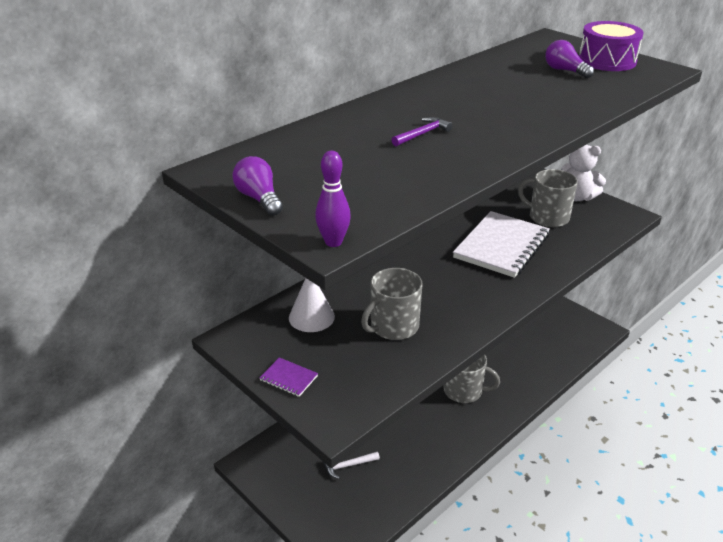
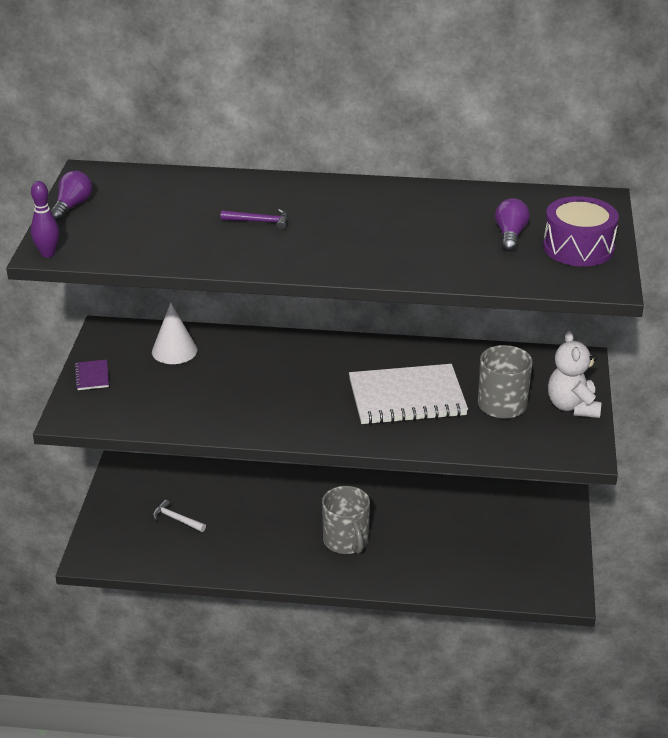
camera: 50 degrees right, 0 degrees up
grey mug [361,268,422,340] -> none

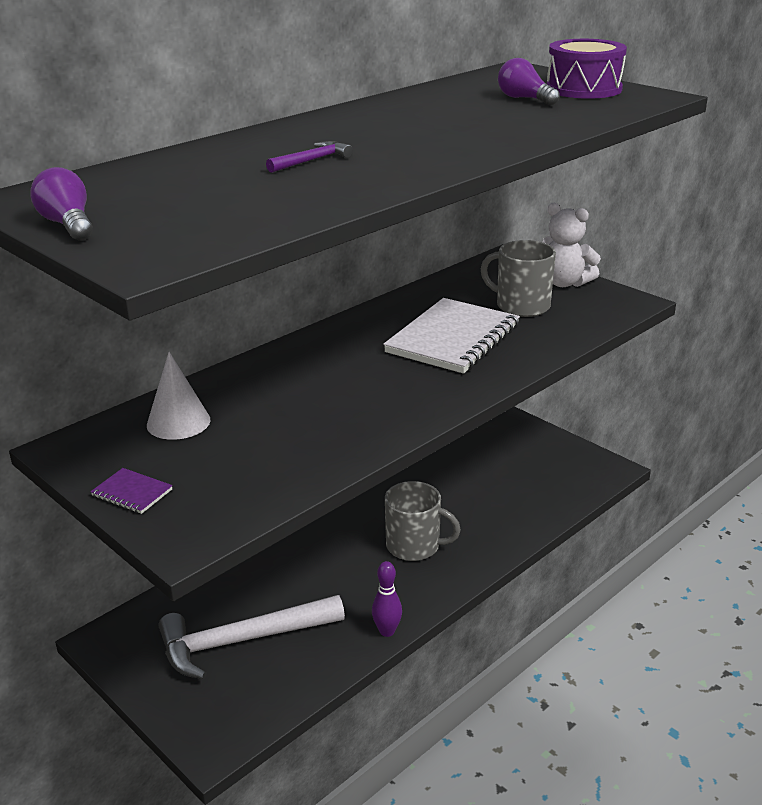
camera: 50 degrees left, 5 degrees down
purple bowling pin [31,181,59,257] -> purple bowling pin moved to [372,561,402,637]
white hammer [153,500,206,532] -> white hammer [159,595,345,679], size x2.35

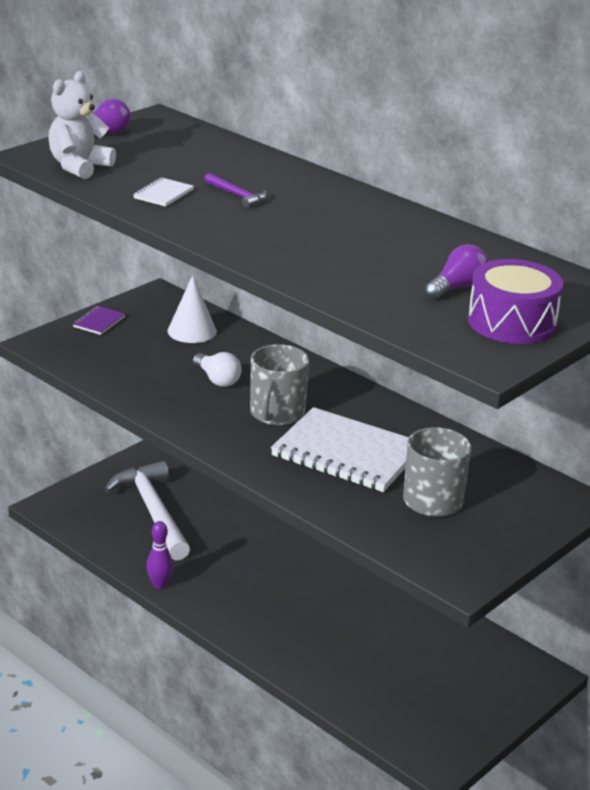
camera: 85 degrees right, 0 degrees up
grey mug [385,481,461,561] -> grey mug moved to [250,344,309,426]
white teddy bear [542,203,601,287] -> white teddy bear moved to [48,71,116,179]
none -> white notebook [133,178,194,207]
none -> white light bulb [193,352,241,387]

